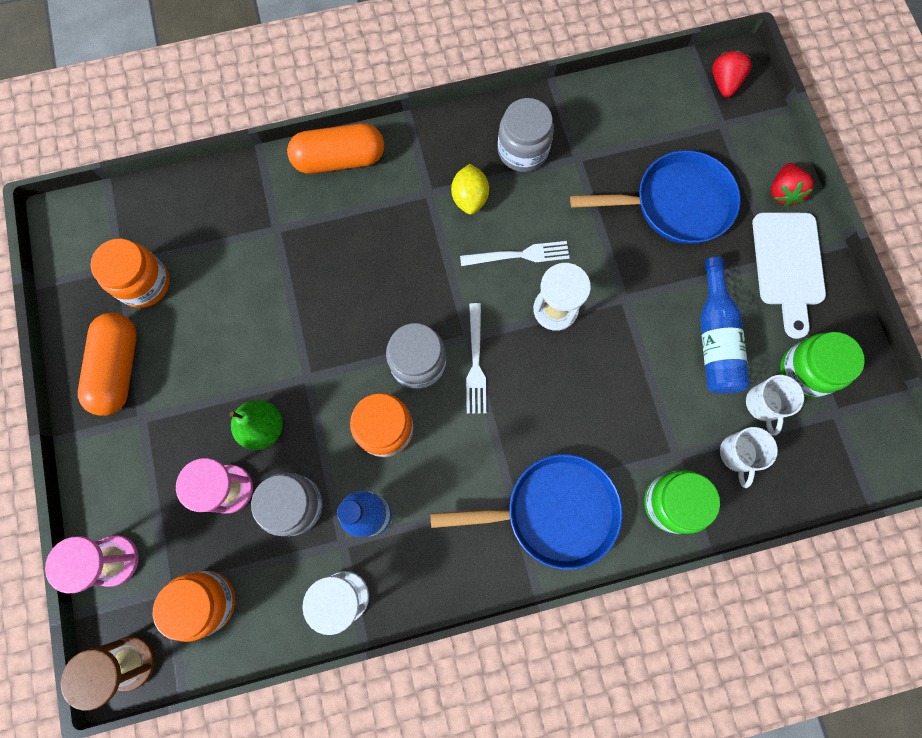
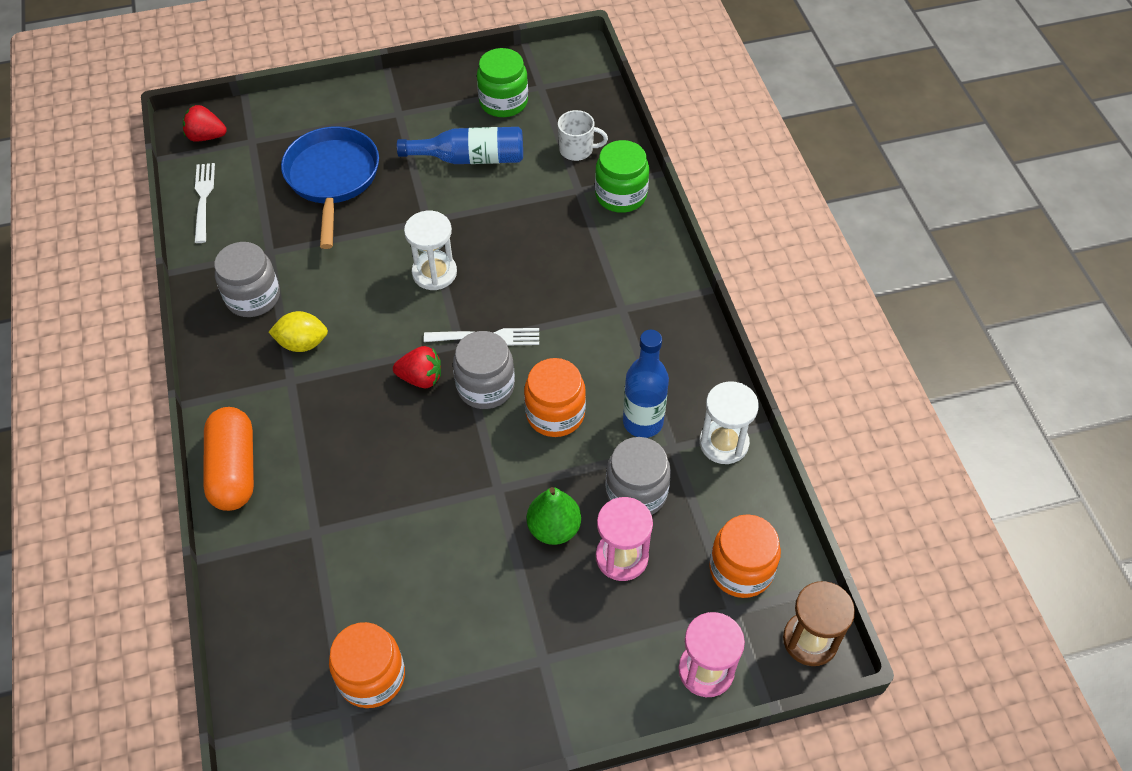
camera: 90 degrees left, 20 degrees down
orange capsule [78,312,137,416] -> none
blue pan [430,454,623,570] -> none
white fork [460,241,569,266] -> white fork moved to [194,163,215,243]
white mug [746,375,804,436] -> none
white cutting board [752,213,826,339] -> none
red strawberry [771,163,814,206] -> red strawberry moved to [393,346,441,388]

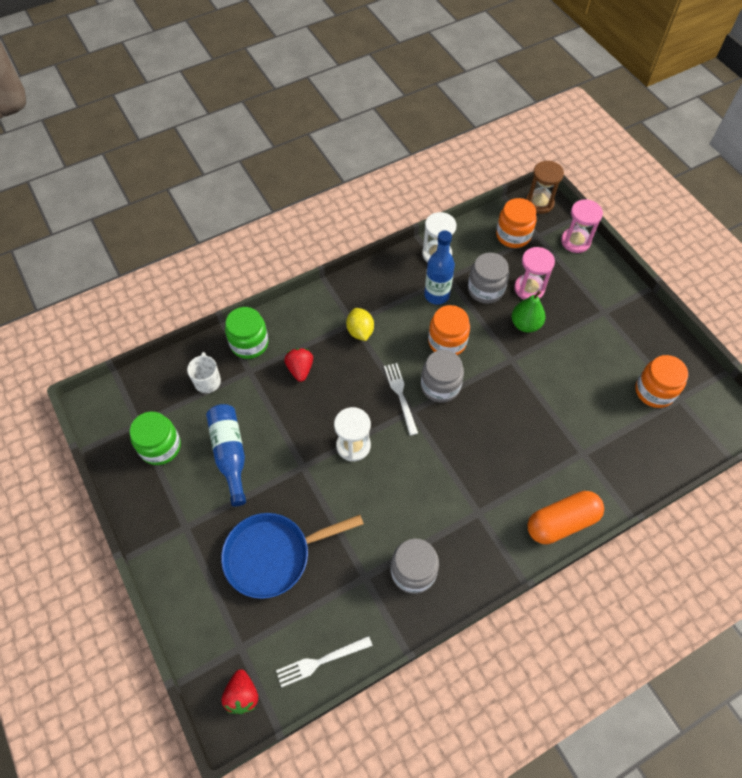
camera: 105 degrees left, 5 degrees up
yellow lemon [268,311,328,352] -> yellow lemon moved to [346,308,374,341]
red strawberry [393,346,441,388] -> red strawberry moved to [284,348,313,382]

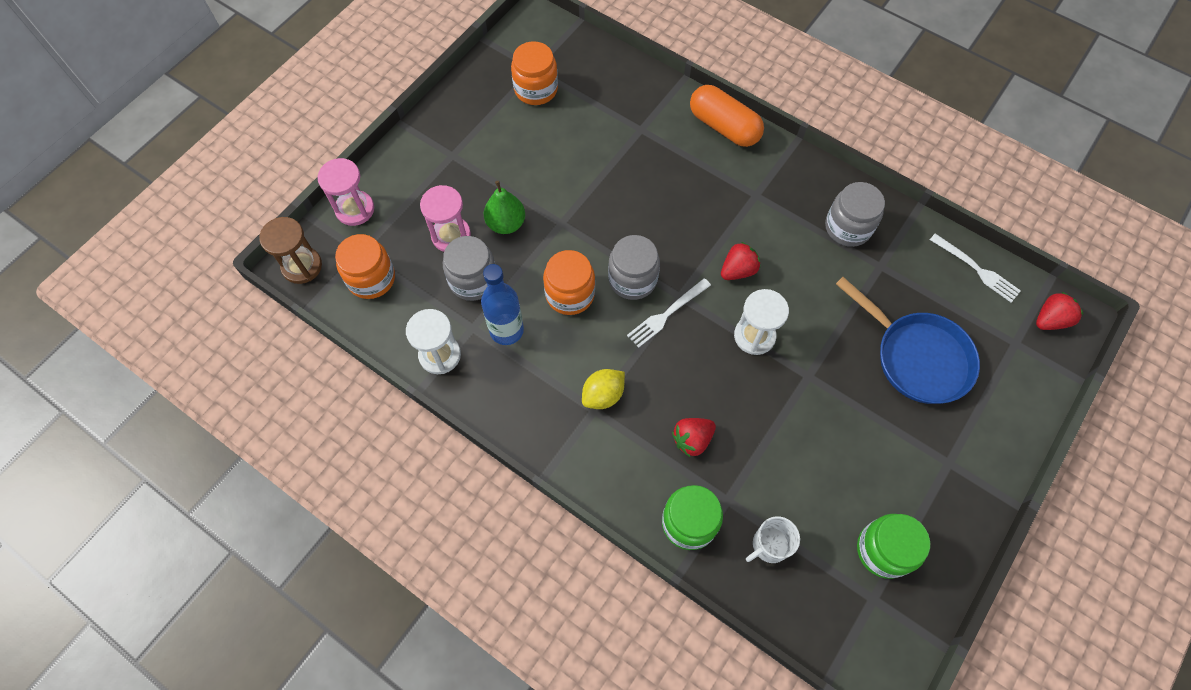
camera: 115 degrees left, 5 degrees up
blue bottle [206,404,246,506] -> none
none -> red strawberry [721,242,760,280]

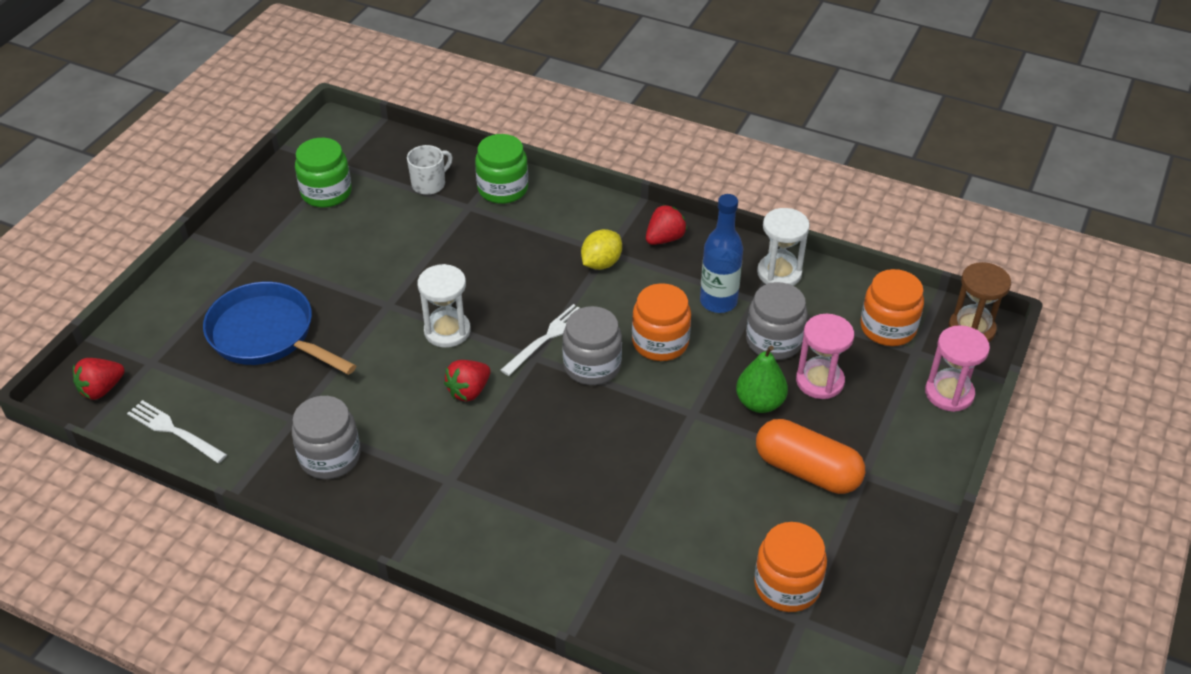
camera: 170 degrees right, 20 degrees down
red strawberry [672,418,716,457] -> red strawberry moved to [646,205,687,245]
orange capsule [690,85,764,147] -> orange capsule moved to [756,419,865,494]

